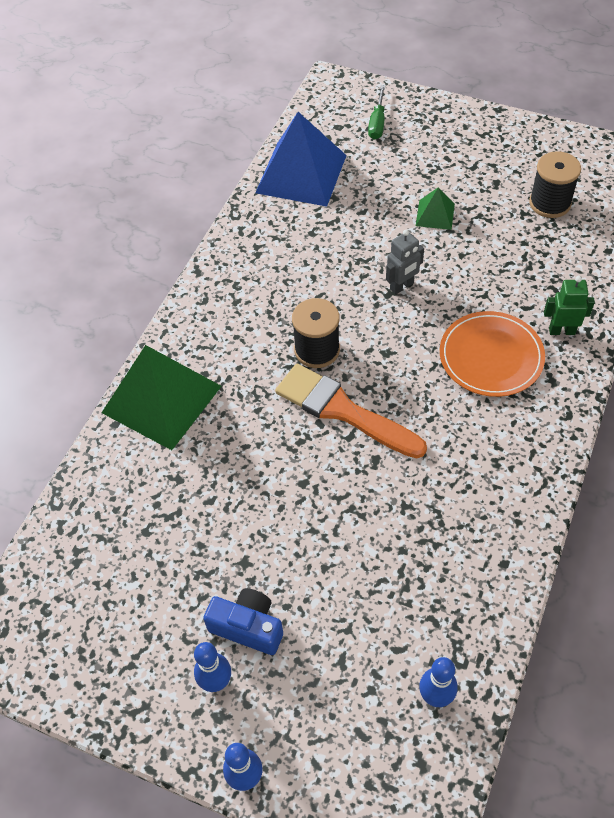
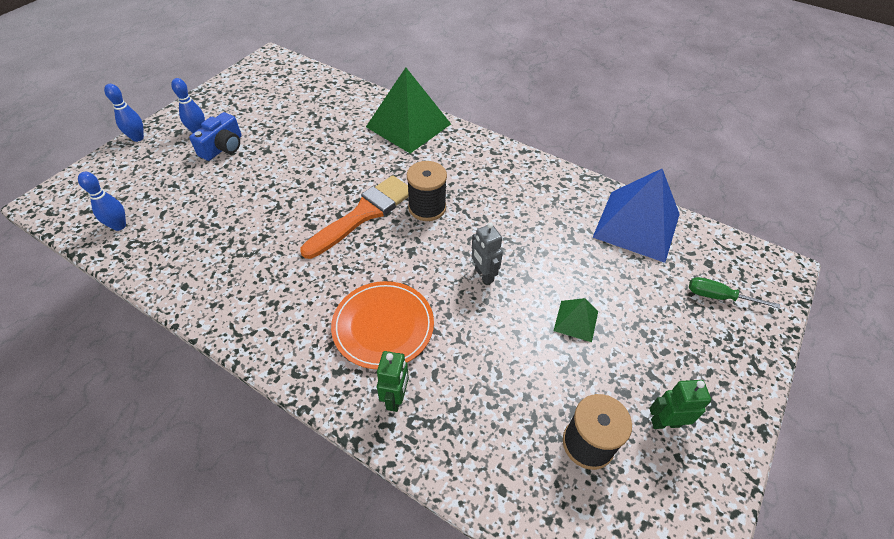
camera: 95 degrees right, 5 degrees down
none -> green robot [649,380,711,429]

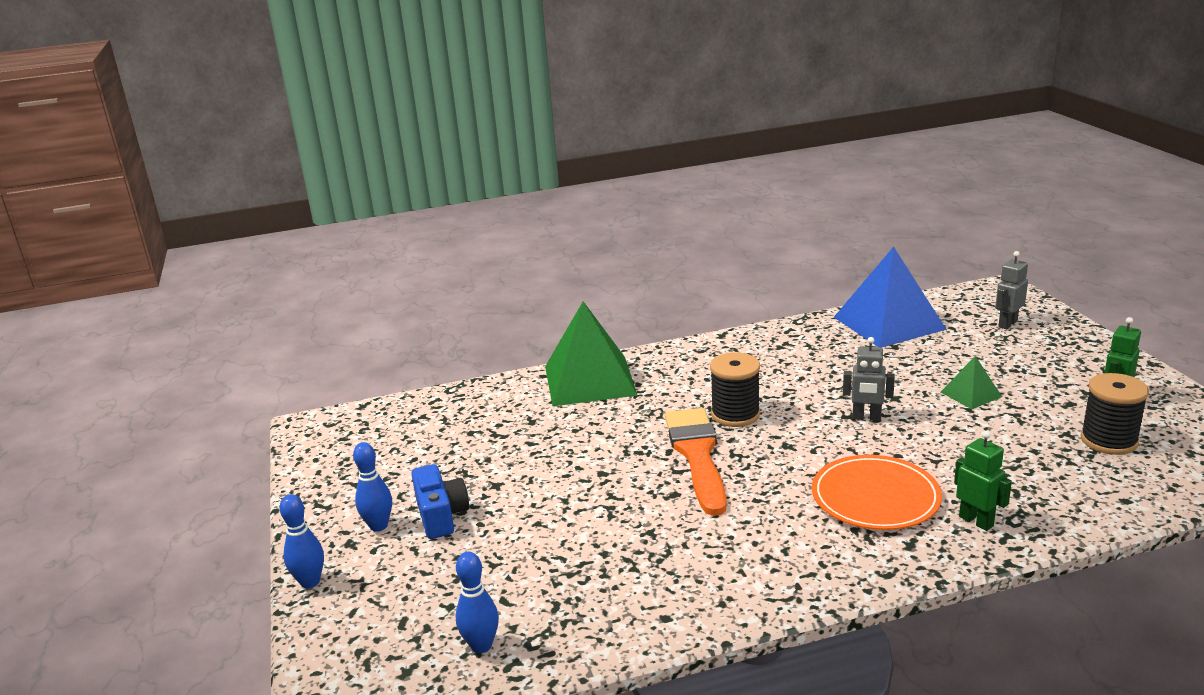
camera: 45 degrees left, 25 degrees down
green screwdriver [689,277,780,309] -> grey robot [995,251,1028,329]

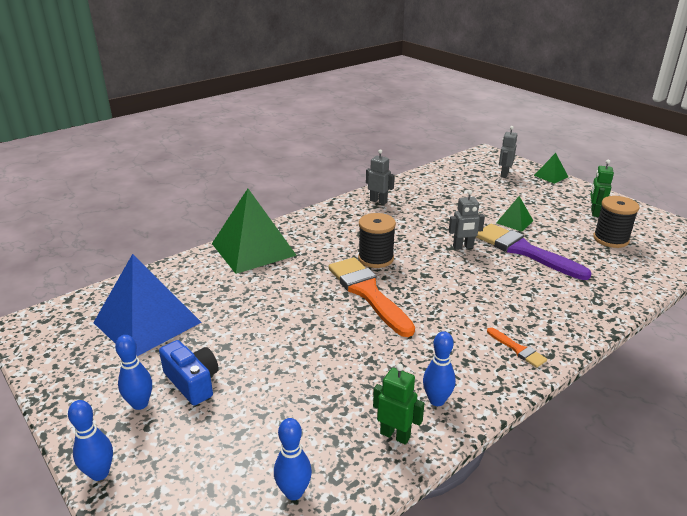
camera: 25 degrees left, 5 degrees up
orange plate [812,455,942,530] -> none
blue pyramid [834,247,947,348] -> blue pyramid moved to [93,254,202,356]
green robot [954,431,1012,531] -> green robot moved to [373,364,424,445]
none -> grey robot [366,149,395,205]
none -> blue bowling pin [423,331,456,406]
none -> purple brush [476,224,592,280]
none -> orange brush [487,327,547,368]
none -> green pyramid [534,153,568,184]

